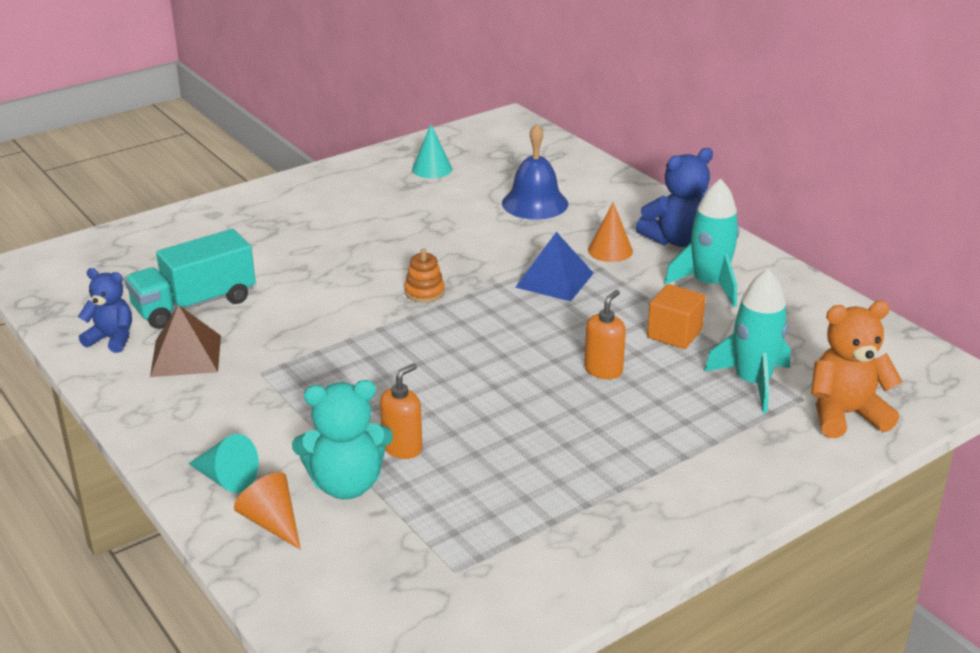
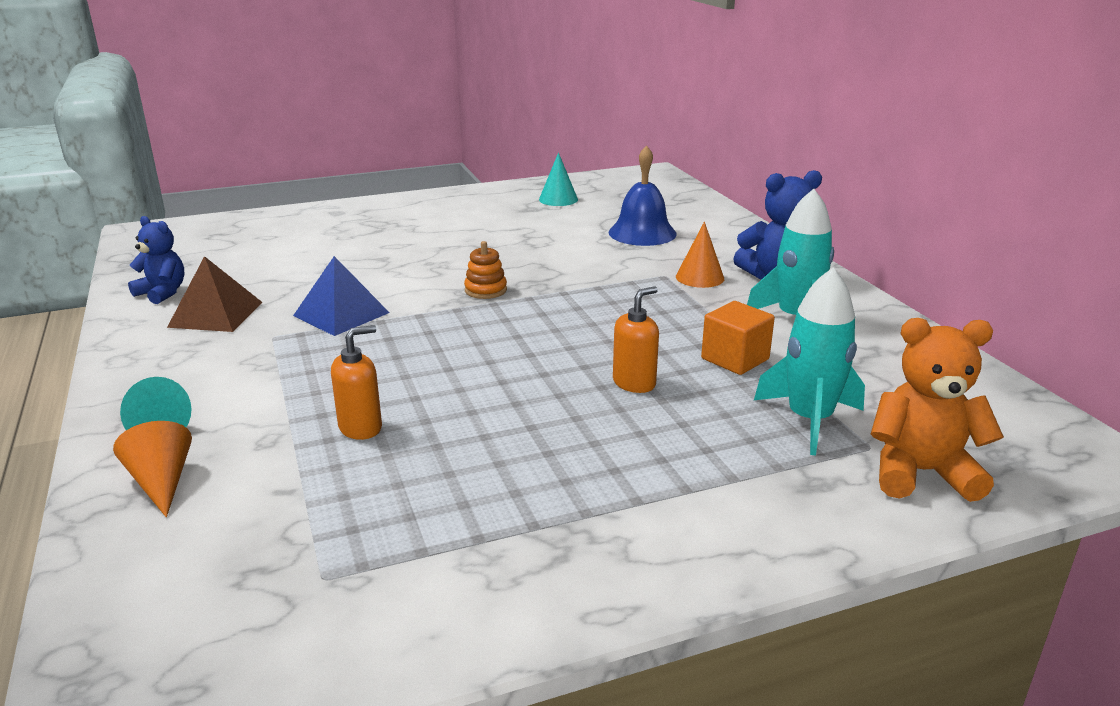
camera: 15 degrees right, 5 degrees down
turquoise truck [125,229,256,329] -> none
turquoise teddy bear [292,380,393,499] -> none
blue pyramid [515,232,594,301] -> blue pyramid moved to [293,256,390,336]

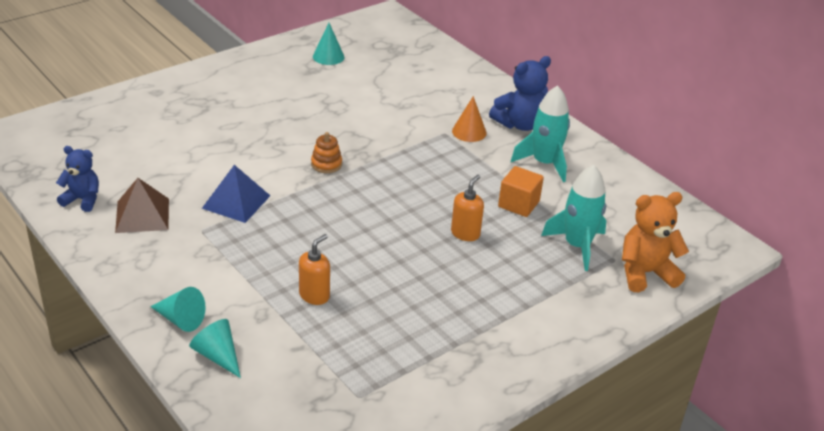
camera: 20 degrees left, 10 degrees up
orange cone [113,421,192,517] -> turquoise cone [189,319,241,378]
blue bell [609,145,677,246] -> none

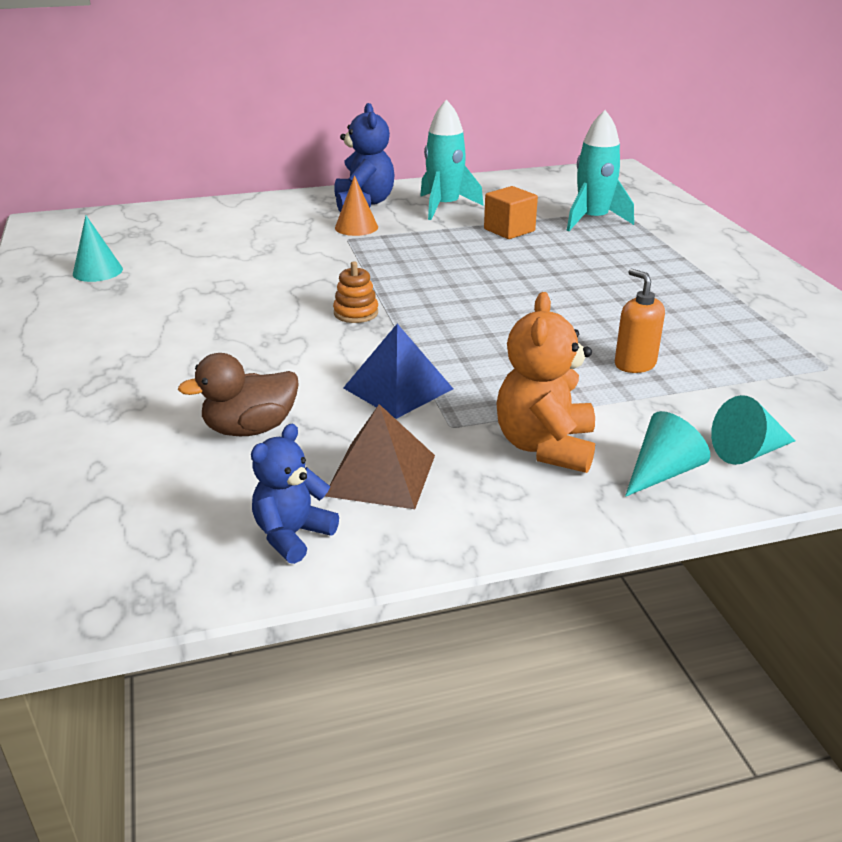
camera: 65 degrees left, 5 degrees down
orange soap dispenser [451,174,484,241] -> none
orange teddy bear [622,192,689,292] -> orange teddy bear moved to [496,292,595,473]
none -> brown duck [178,353,299,436]

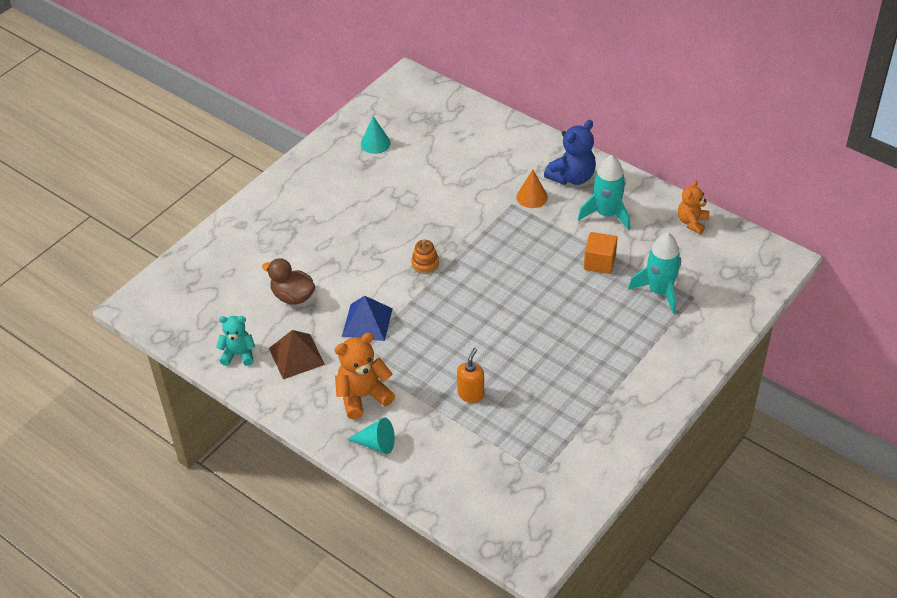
camera: 55 degrees right, 15 degrees up
blue teddy bear [251,424,339,564] -> turquoise teddy bear [216,316,255,366]
turquoise cone [711,395,796,465] -> none
none -> orange teddy bear [678,180,710,234]

